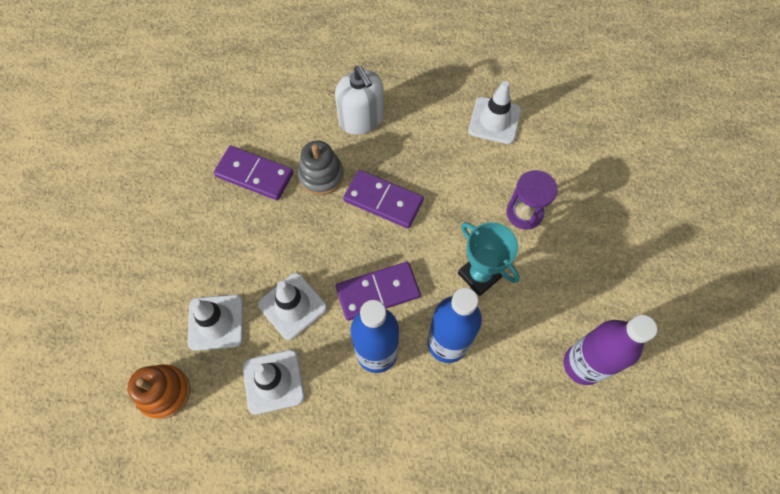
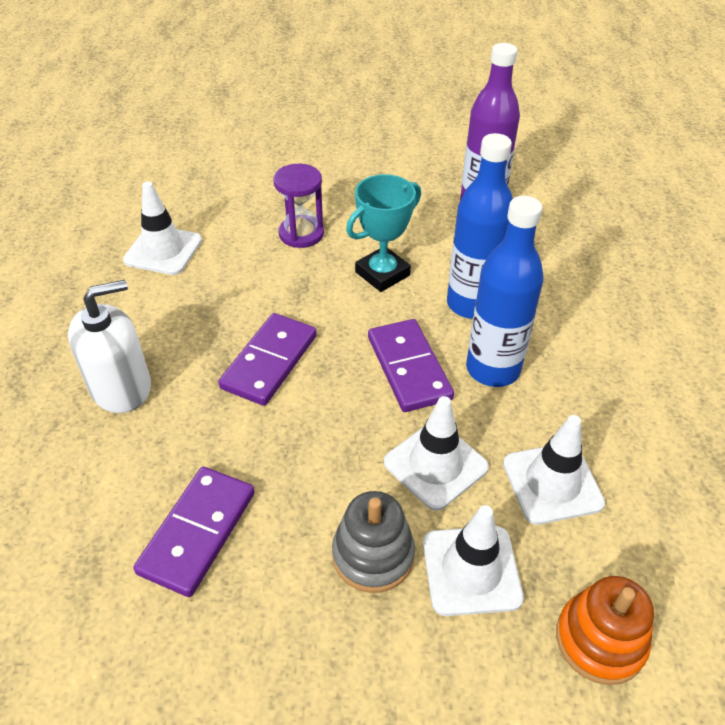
camera: 90 degrees left, 20 degrees down
grey stacking toy [298,141,344,195] -> grey stacking toy moved to [332,491,415,593]

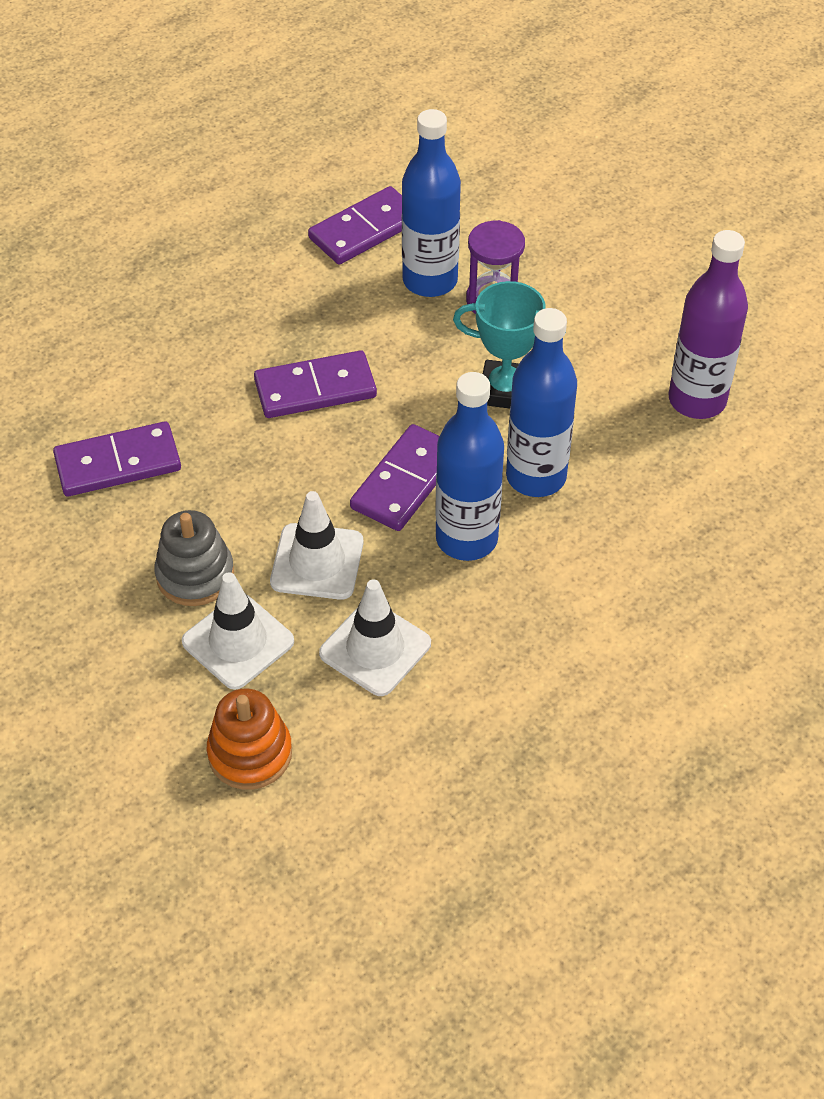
camera: 50 degrees right, 5 degrees up
white soap dispenser [68,280,151,413] -> none
white traffic cone [123,182,202,275] -> purple domino [308,186,402,265]
none -> blue bottle [402,109,461,297]

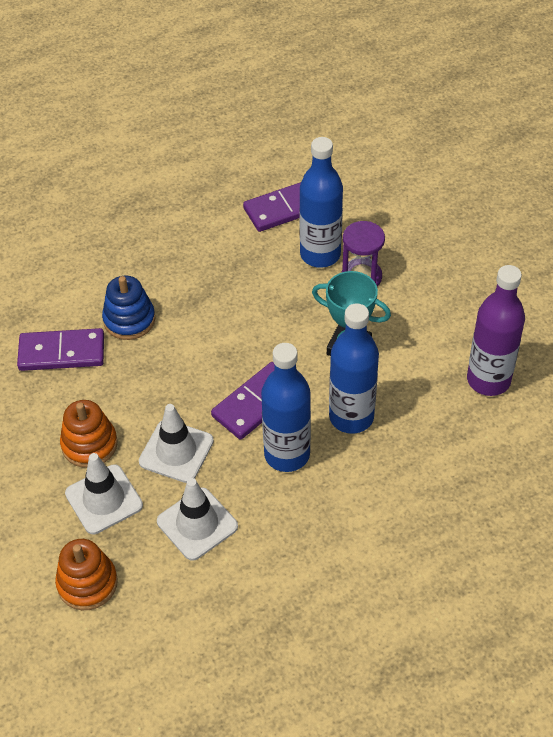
camera: 15 degrees right, 0 degrees up
grey stacking toy [154,510,234,606] -> orange stacking toy [60,400,118,468]
purple domino [254,350,377,418] -> none
none -> blue stacking toy [102,276,155,340]

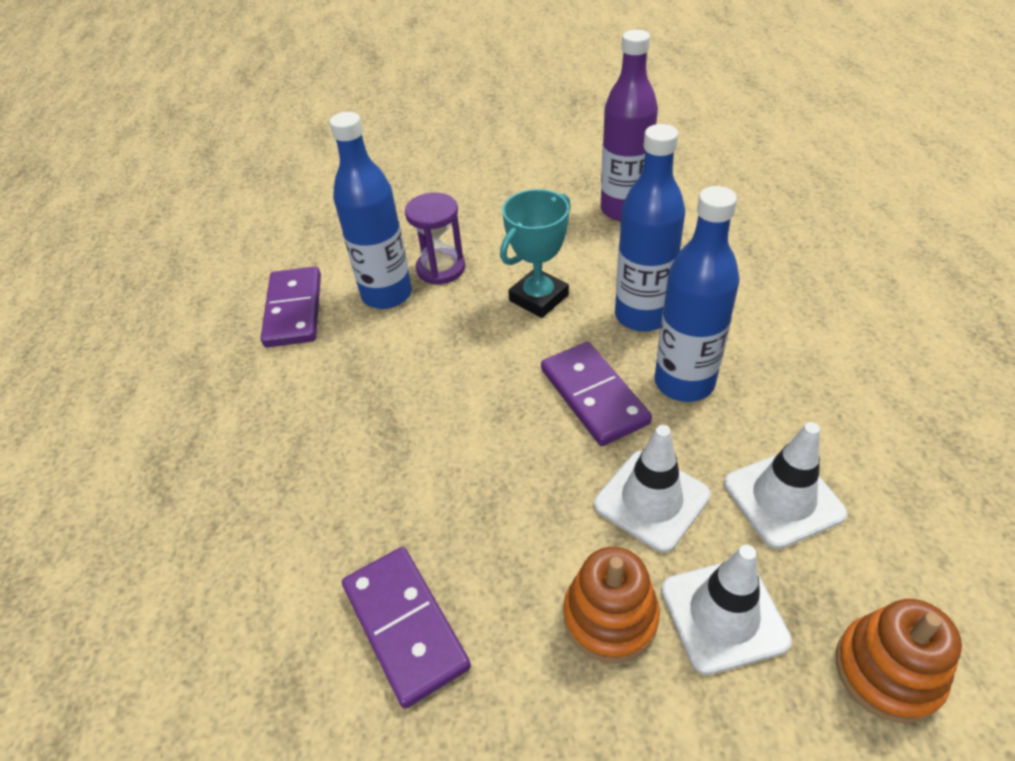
camera: 70 degrees left, 5 degrees down
purple domino [17,328,104,371] -> purple domino turned 45 degrees counterclockwise [342,547,471,708]
blue stacking toy [102,276,155,340] -> none

